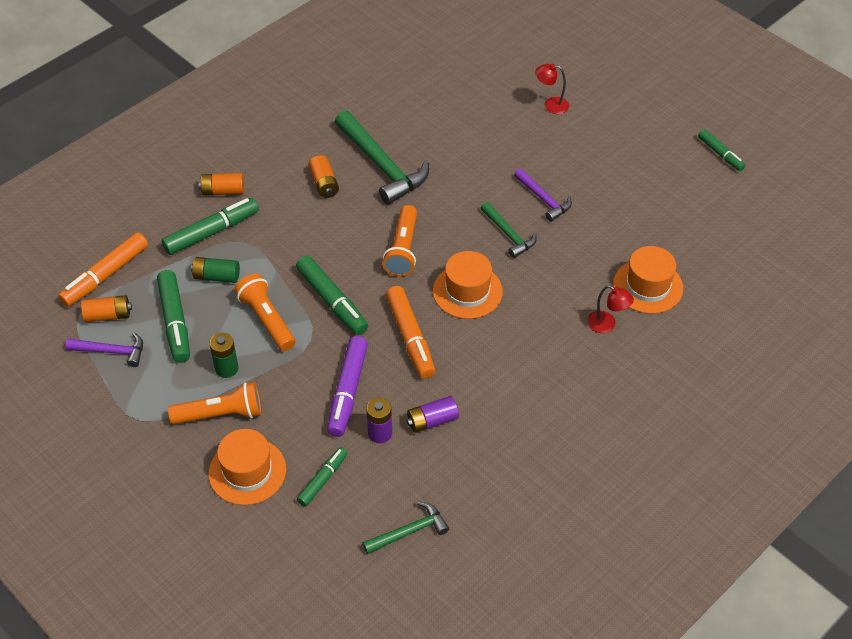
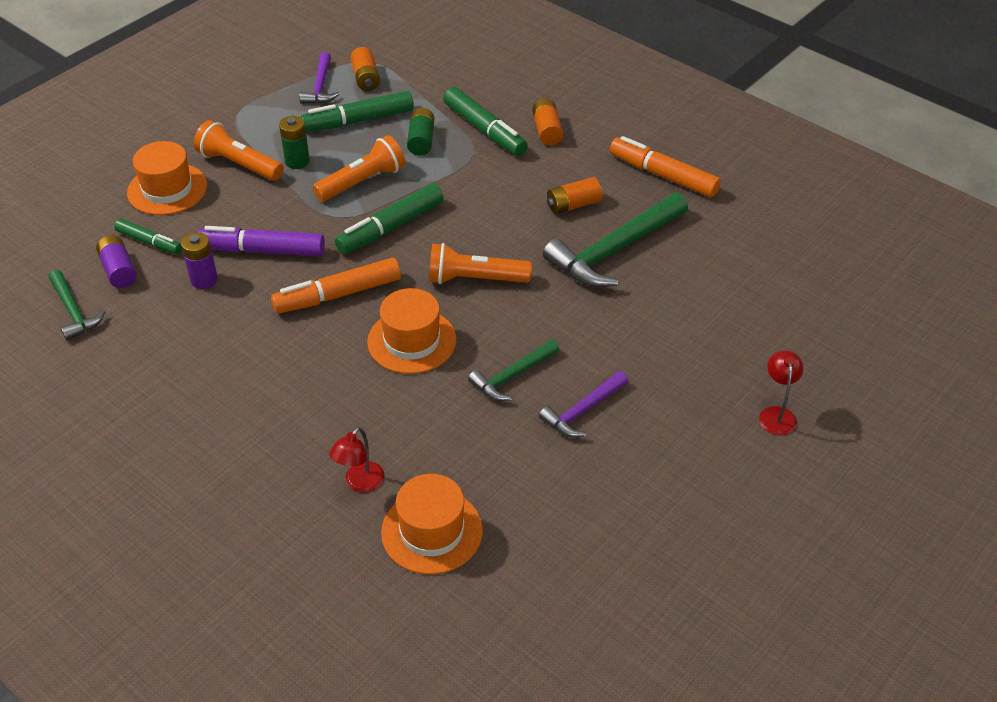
camera: 85 degrees right, 5 degrees down
orange marker [58,232,148,307] -> orange marker moved to [610,136,721,197]
orange flashlight [168,382,261,424] -> orange flashlight turned 135 degrees clockwise [194,120,284,181]
purple battery [406,396,459,433] -> purple battery moved to [96,235,137,288]
green marker [698,129,746,171] -> none

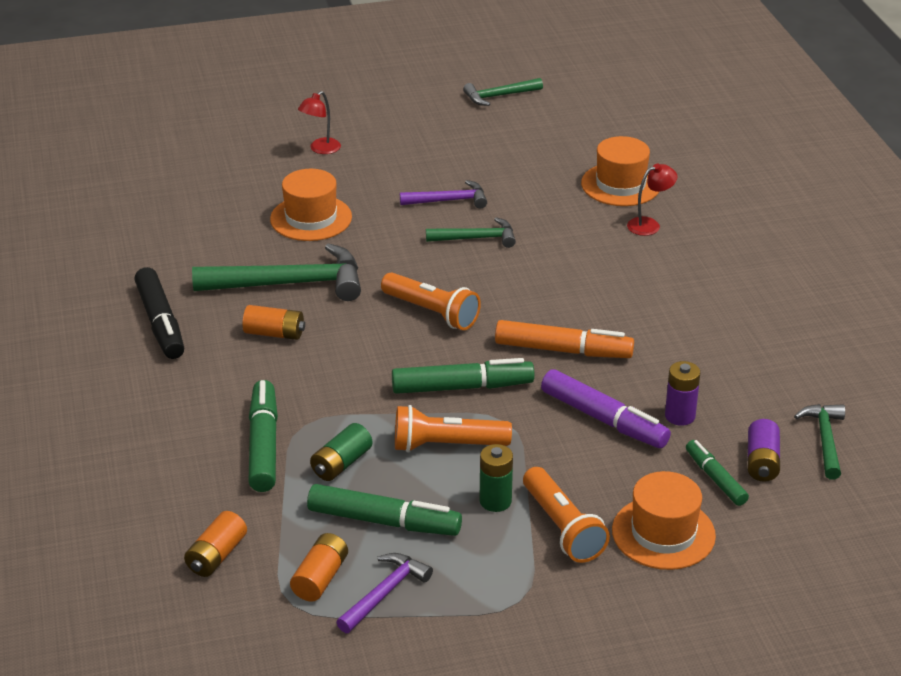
camera: 145 degrees left, 10 degrees down
orange hat [367,288,456,374] -> orange hat moved to [270,169,352,241]
orange battery [532,98,564,145] -> orange battery moved to [184,511,247,577]
orange marker [610,136,721,197] -> black marker [134,267,184,359]
none -> green hammer [463,78,543,106]

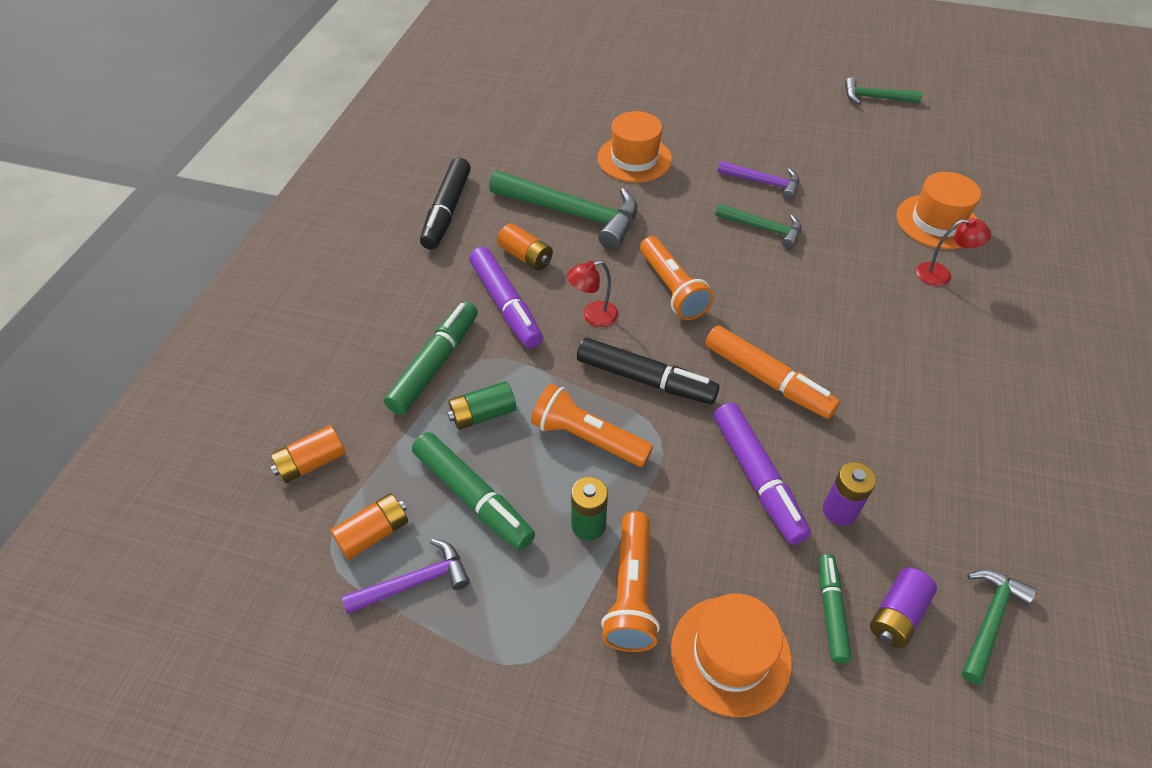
camera: 30 degrees right, 15 degrees up
red lamp [298,91,341,154] -> red lamp moved to [567,261,618,327]
green marker [392,358,535,394] -> black marker [577,338,720,404]
none -> purple marker [469,247,543,348]

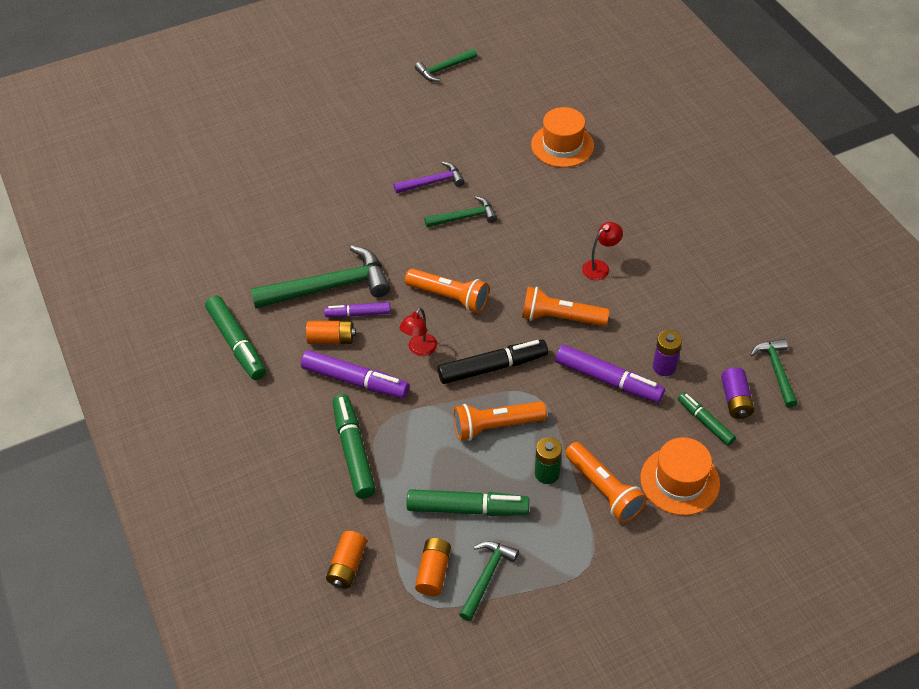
camera: 40 degrees left, 0 degrees up
purple hammer [342,539,470,614] -> green hammer [459,541,519,621]
black marker [420,158,471,250] -> green marker [205,296,266,380]
green battery [447,381,517,430] -> none
orange hat [598,111,672,182] -> none
orange marker [705,325,840,419] -> orange flashlight [522,287,610,326]
red lamp [916,217,991,286] -> red lamp moved to [582,222,623,280]
none -> purple marker [324,302,391,317]

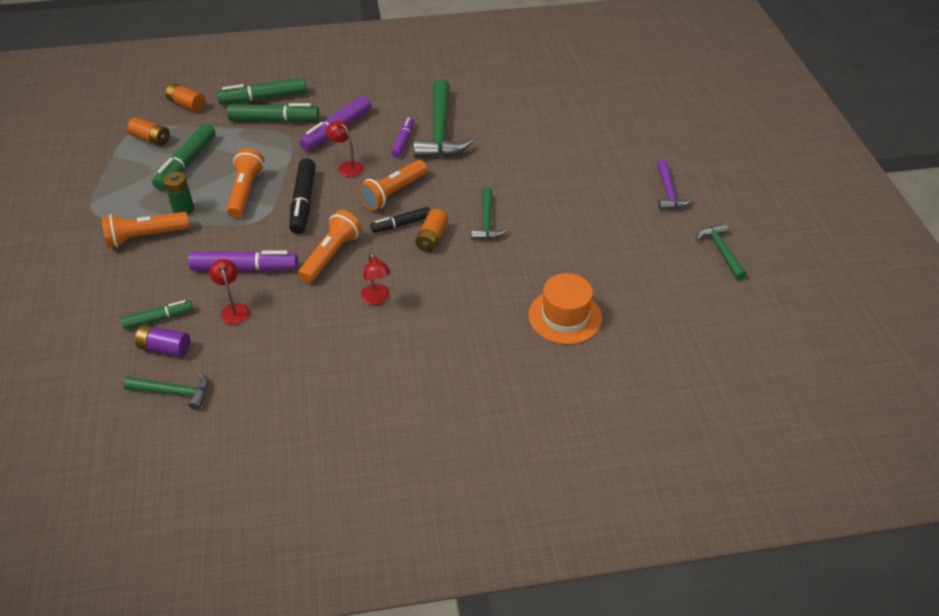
camera: 105 degrees right, 5 degrees down
green marker [205,296,266,380] -> green marker moved to [217,77,307,104]
orange battery [306,321,356,344] -> orange battery moved to [415,209,449,252]
purple hammer [394,162,465,194] -> purple hammer moved to [657,160,693,210]
green hammer [459,541,519,621] -> none
purple marker [555,345,665,403] -> purple marker turned 135 degrees counterclockwise [188,250,298,272]
orange hat [640,437,720,515] -> none
purple battery [653,330,682,376] -> red lamp [209,259,250,325]
none -> black marker [370,207,430,233]

